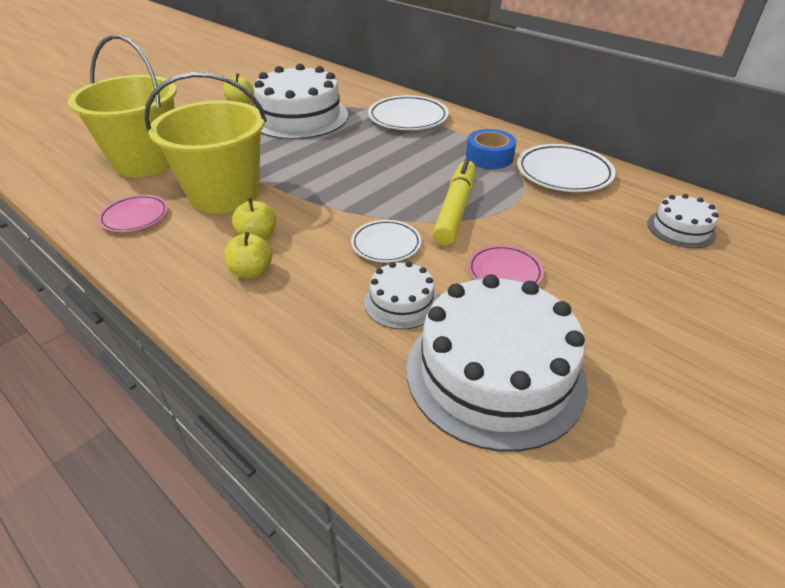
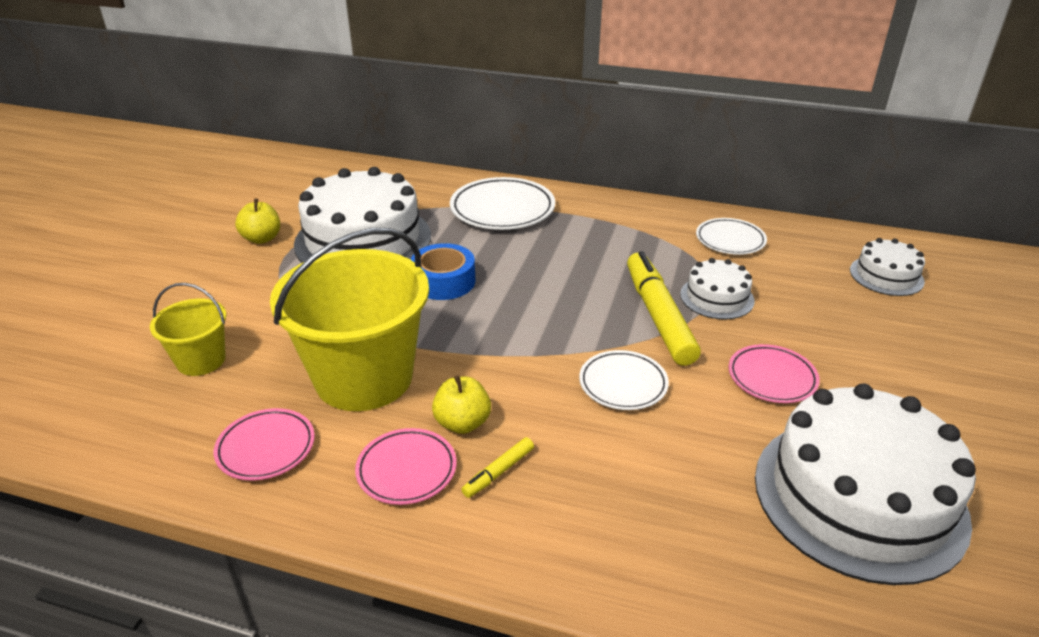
camera: 25 degrees left, 5 degrees down
yellow bucket [68,35,177,177] -> yellow bucket [150,283,227,376], size x0.50
yellow apple [224,232,272,279] -> yellow marker [461,437,534,498]
white cake [364,261,438,329] -> white cake moved to [680,258,755,320]
blue tape [466,129,516,169] -> blue tape moved to [411,243,475,300]
white plate [517,144,616,192] -> white plate [696,218,767,255], size x0.62
none -> pink plate [355,428,456,505]

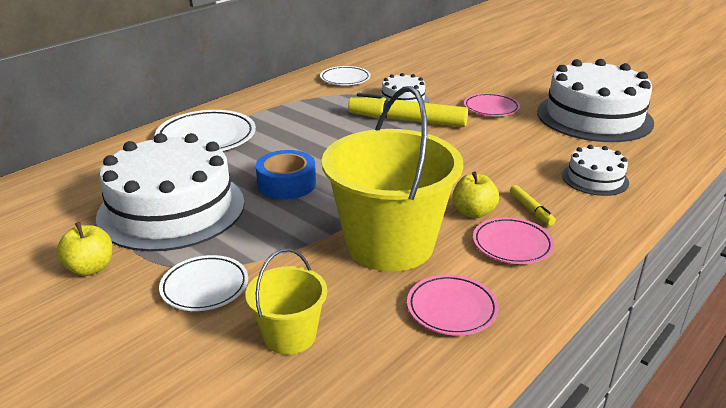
camera: 65 degrees left, 5 degrees down
white plate [579,350,669,410] -> white plate moved to [159,255,248,311]
white cake [850,238,925,296] -> white cake moved to [562,145,629,196]

